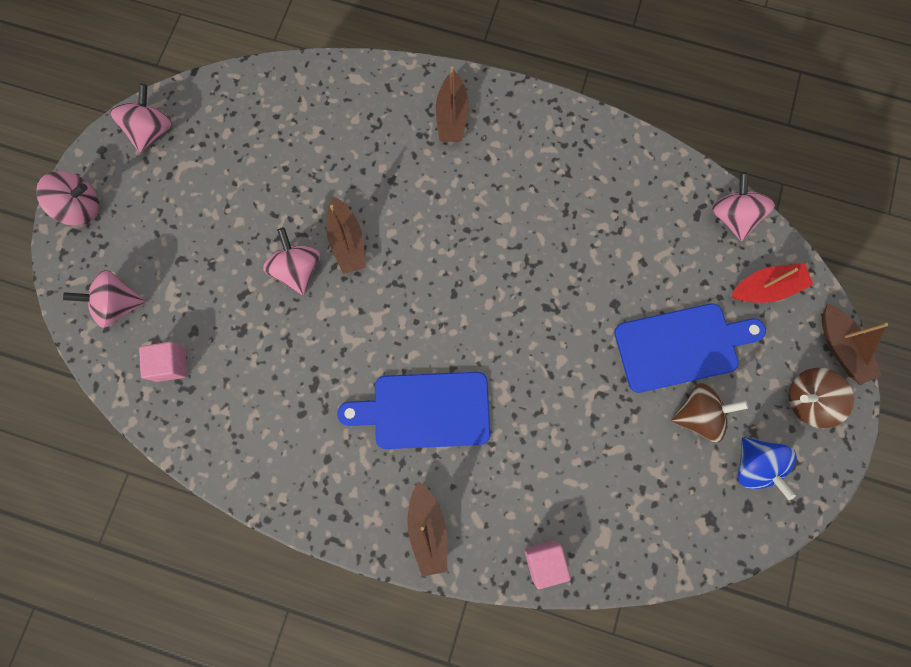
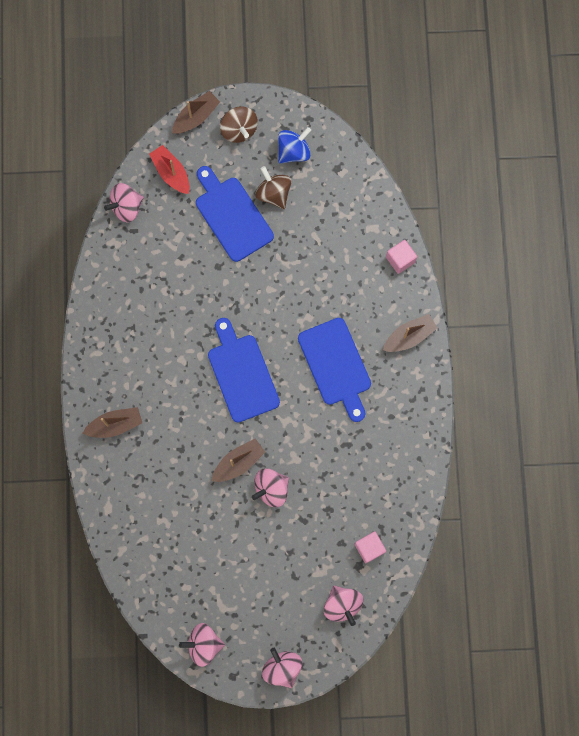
camera: 110 degrees left, 0 degrees up
none -> blue cutting board [208,318,280,422]

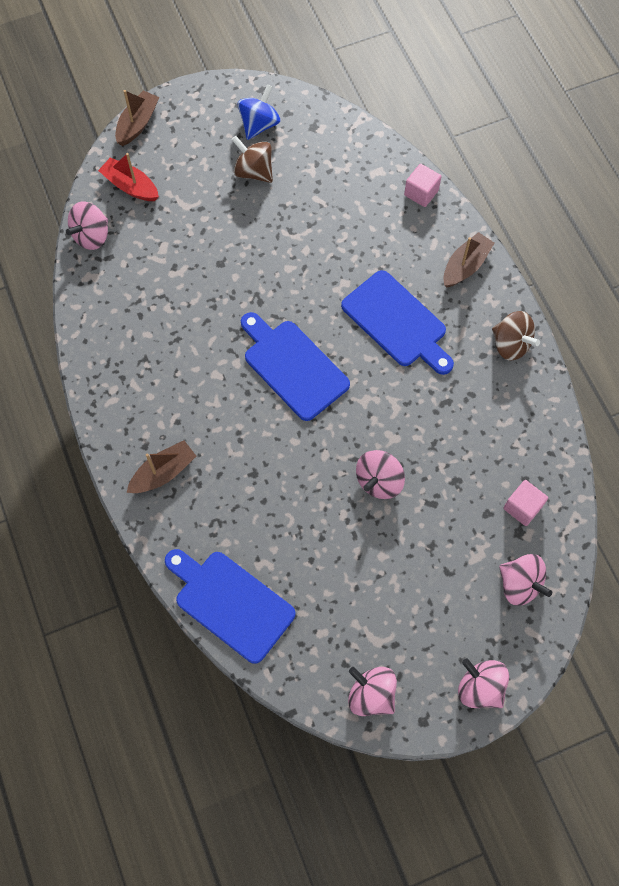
camera: 20 degrees left, 10 degrees down
pink spinning top [179,623,225,667] -> pink spinning top turned 60 degrees clockwise [348,667,397,716]
blue cutting board [196,166,274,262] -> blue cutting board moved to [165,549,295,664]
brown boat [212,438,265,482] -> none
brown spinning top [220,106,258,143] -> brown spinning top moved to [492,311,540,361]

